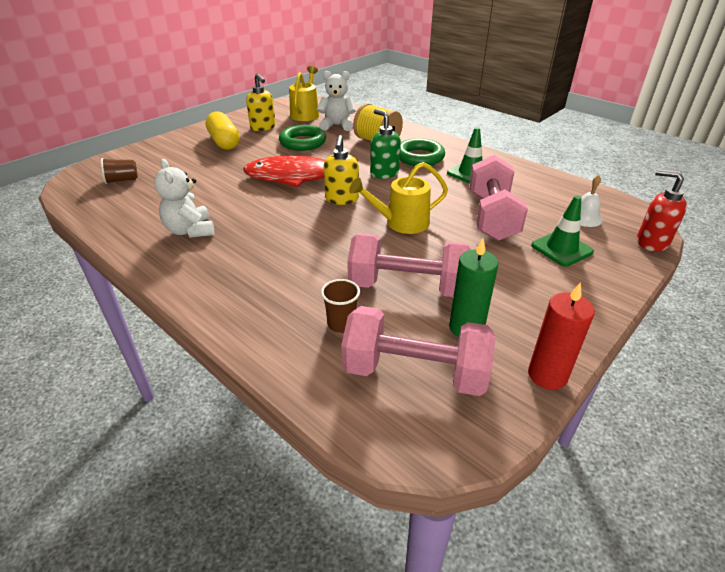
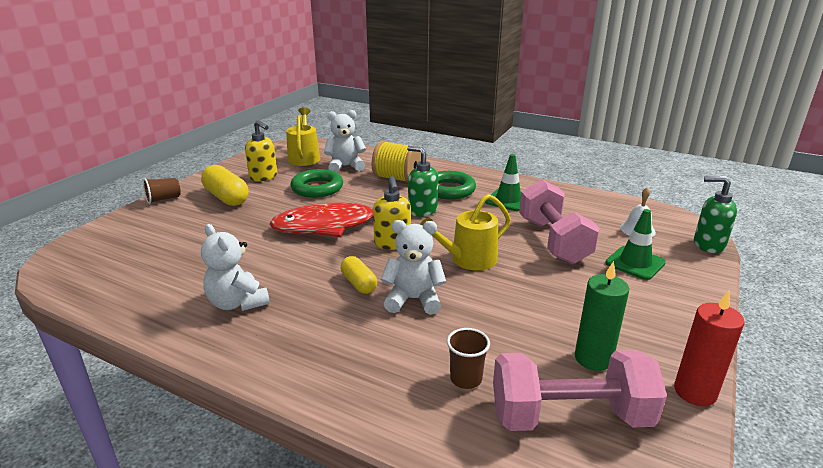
camera: 15 degrees left, 10 degrees down
brown cup [101,158,138,184] -> brown cup moved to [143,178,181,204]
pink dumbbell [347,233,472,297] -> none
red soap dispenser [637,169,687,252] -> green soap dispenser [694,176,737,253]
none -> yellow capsule [341,256,377,294]
none -> white teddy bear [380,220,446,315]

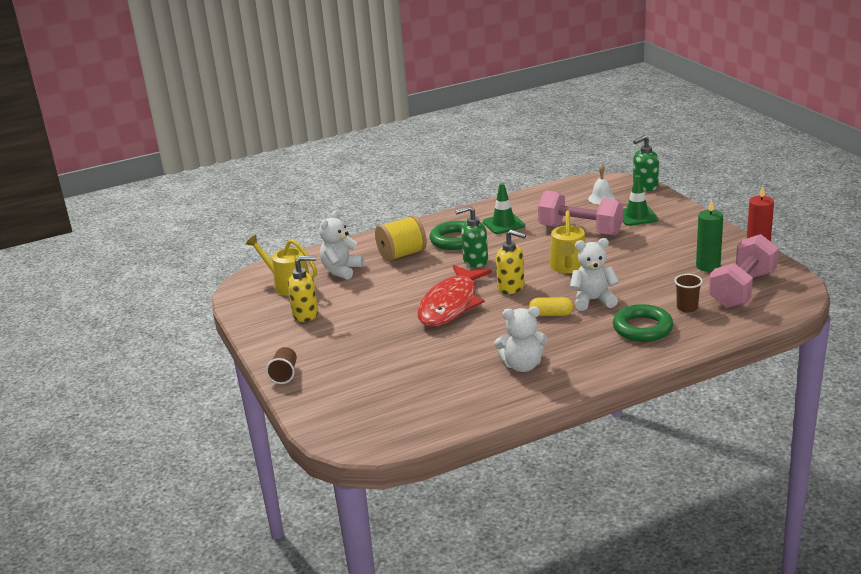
camera: 50 degrees left, 0 degrees up
yellow capsule [201,165,249,206] -> none
green ring [290,169,343,198] -> green ring moved to [613,304,673,342]
white teddy bear [380,220,446,315] -> white teddy bear turned 45 degrees clockwise [570,238,619,311]

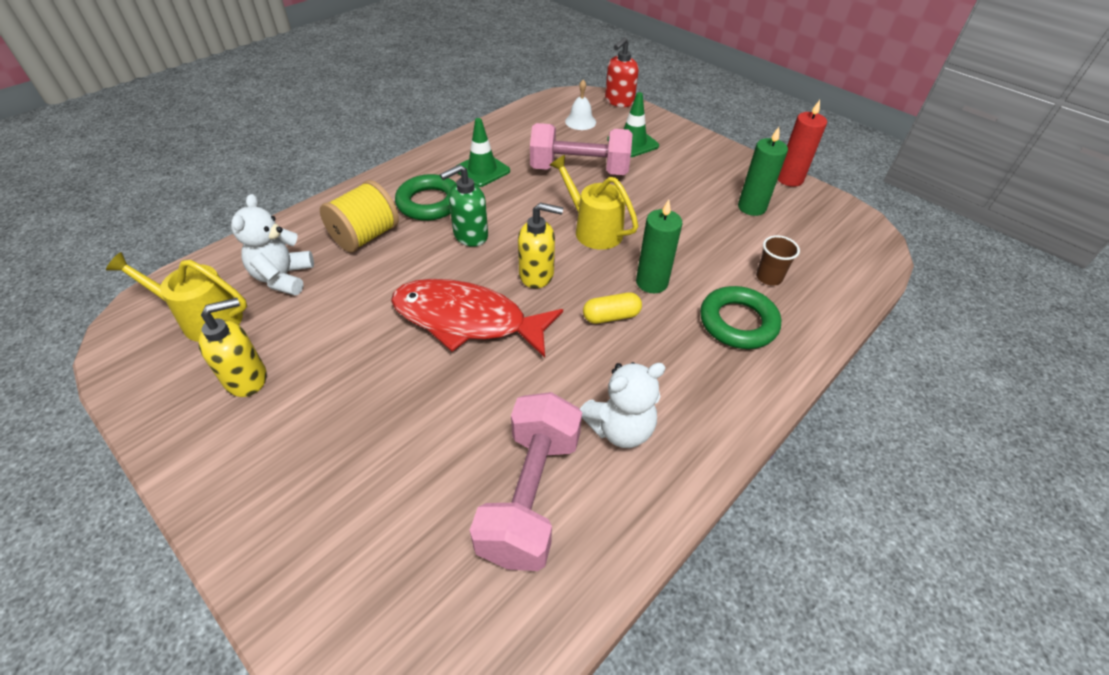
camera: 25 degrees left, 20 degrees up
brown cup [266,347,297,384] -> none
red fish [417,265,492,326] -> red fish turned 105 degrees clockwise [391,279,563,358]
yellow watering can [550,211,585,273] -> yellow watering can turned 150 degrees clockwise [550,155,638,250]
white teddy bear [570,238,619,311] -> green candle [636,199,682,293]
green soap dispenser [633,135,659,191] -> red soap dispenser [605,37,639,107]
pink dumbbell [709,234,779,308] -> pink dumbbell moved to [470,392,582,571]

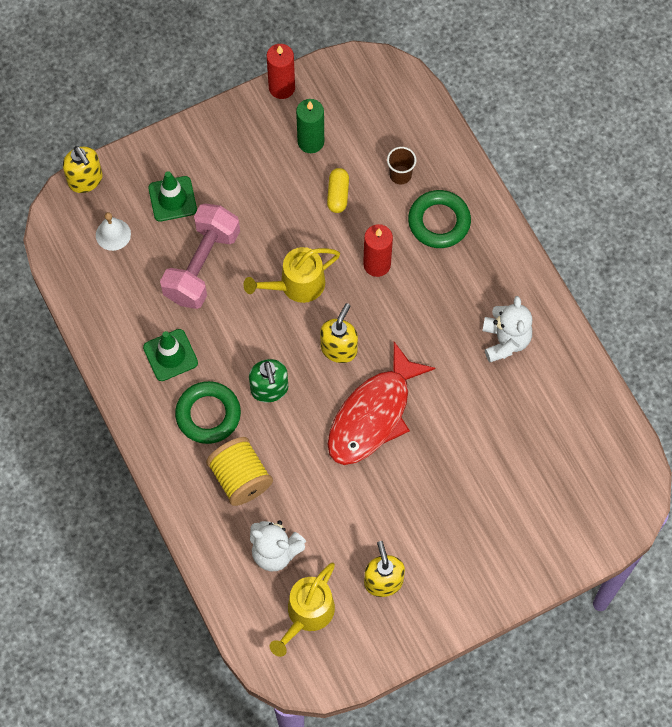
camera: 70 degrees left, 20 degrees up
pink dumbbell [470,392,582,571] -> none
yellow capsule [583,293,642,324] -> yellow capsule moved to [327,168,349,213]
red soap dispenser [605,37,639,107] -> yellow soap dispenser [63,146,103,193]
green candle [636,199,682,293] -> red candle [363,224,393,277]

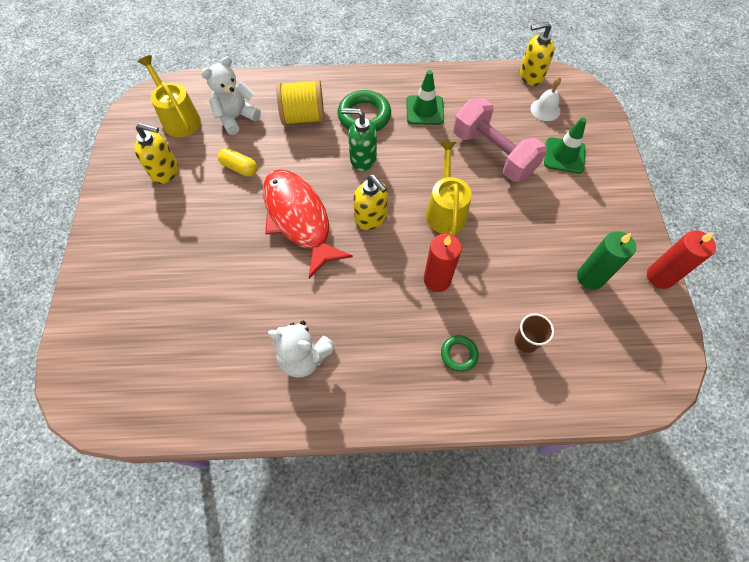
camera: 115 degrees right, 5 degrees down
yellow soap dispenser [63,146,103,193] -> yellow soap dispenser moved to [520,21,555,86]
yellow capsule [327,168,349,213] -> yellow capsule moved to [218,148,257,177]
green ring [408,190,471,248] -> green ring [441,335,479,372], size x0.55

